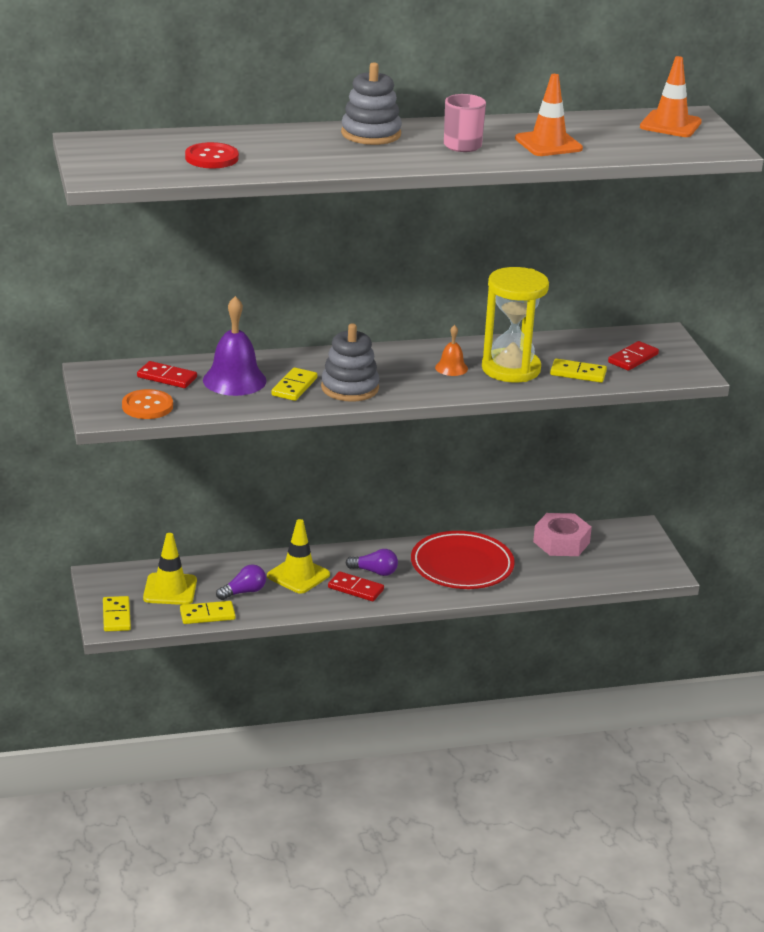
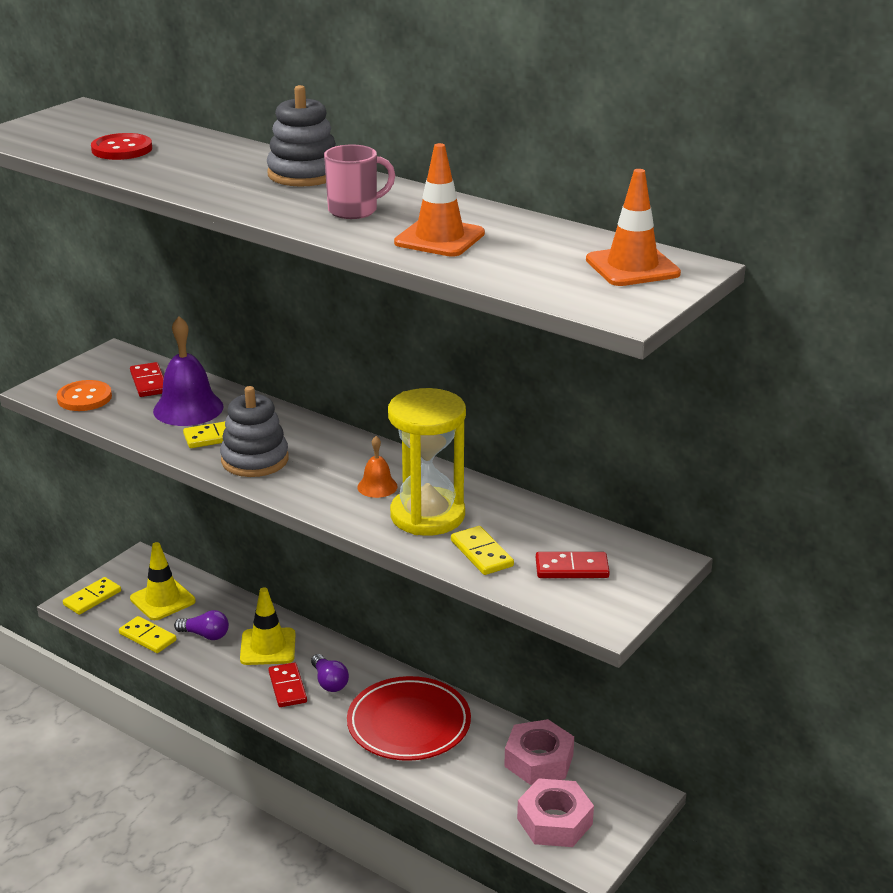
camera: 50 degrees right, 0 degrees up
none -> pink nut [517,778,594,847]

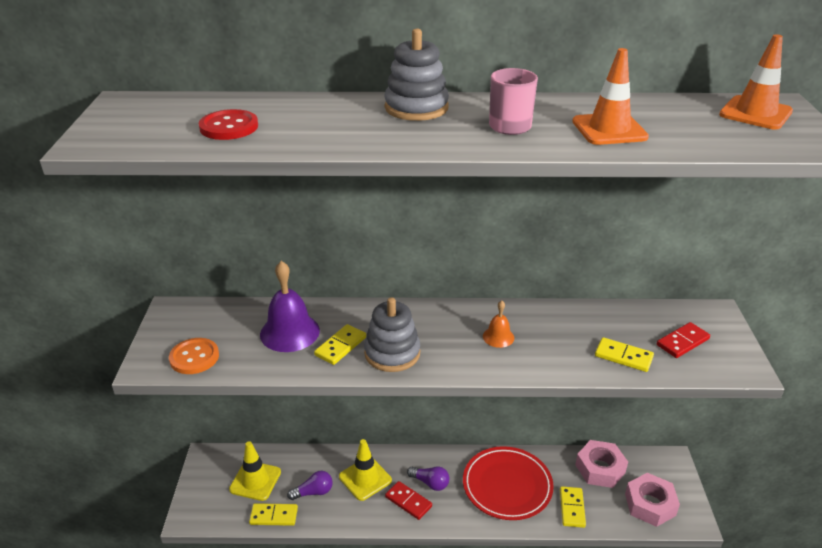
camera: 35 degrees left, 5 degrees up
yellow domino [63,577,121,615] -> yellow domino moved to [560,486,586,528]
red domino [130,362,164,397] -> none
yellow hourglass [388,388,466,536] -> none

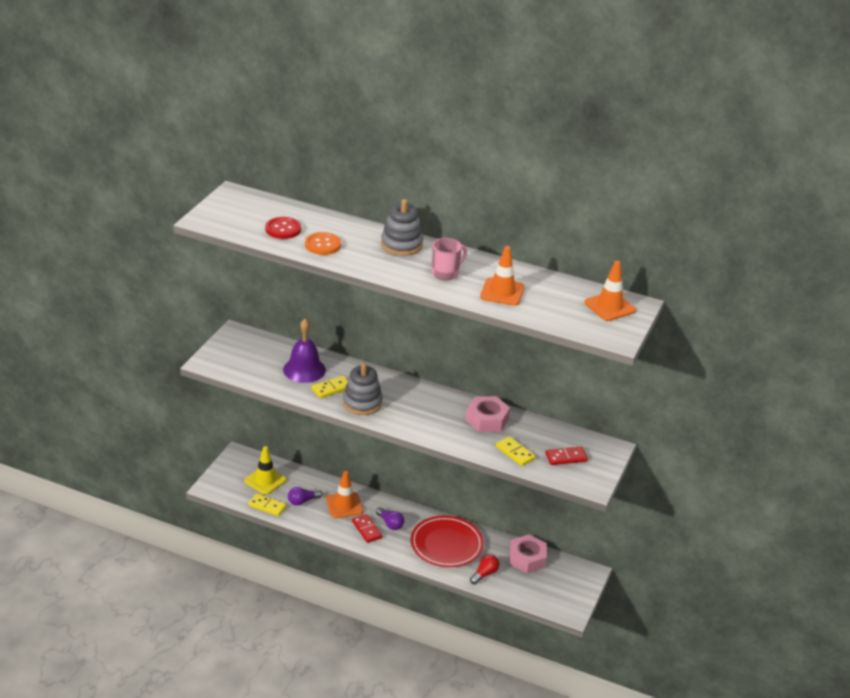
camera: 20 degrees right, 0 degrees up
orange button [169,338,219,374] -> orange button moved to [305,232,341,255]
purple light bulb [287,471,333,500] -> purple light bulb turned 150 degrees clockwise [288,487,322,506]
yellow traffic cone [339,439,392,501] -> orange traffic cone [326,471,364,518]
orange bell [483,301,514,348] -> none
yellow domino [560,486,586,528] -> red light bulb [470,554,500,585]
pink nut [625,473,680,527] -> pink nut moved to [466,396,510,432]

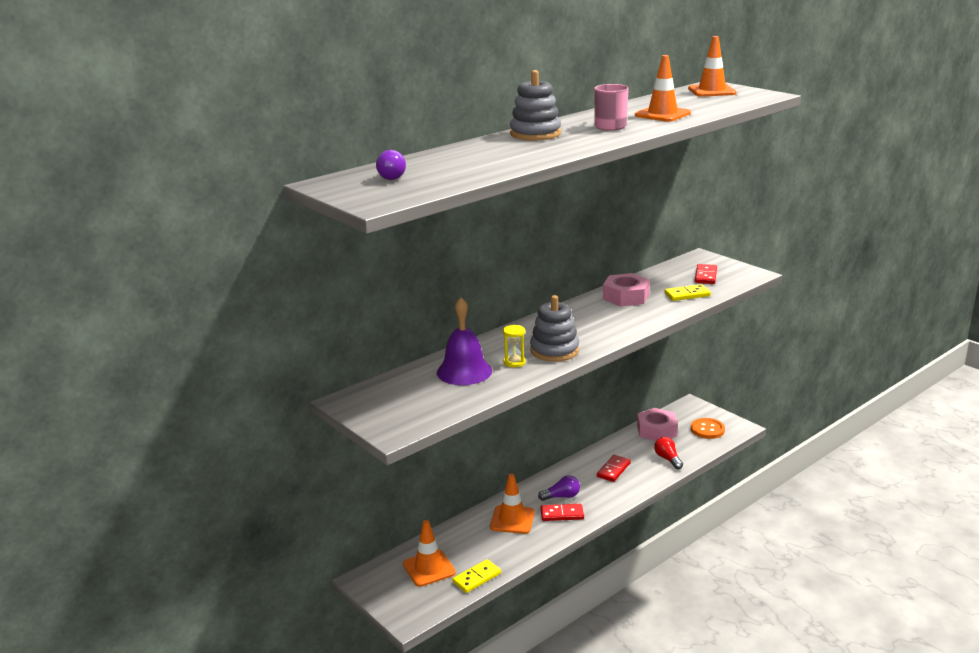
camera: 60 degrees left, 10 degrees down
yellow traffic cone [244,446,287,495] -> orange traffic cone [403,520,456,587]
red button [265,217,301,239] -> none
purple light bulb [288,487,322,506] -> purple light bulb moved to [376,150,406,180]
orange button [305,232,341,255] -> orange button moved to [691,418,725,439]
yellow domino [312,376,348,398] -> yellow hourglass [503,325,526,367]
red plate [411,516,484,567] -> red domino [597,455,631,482]

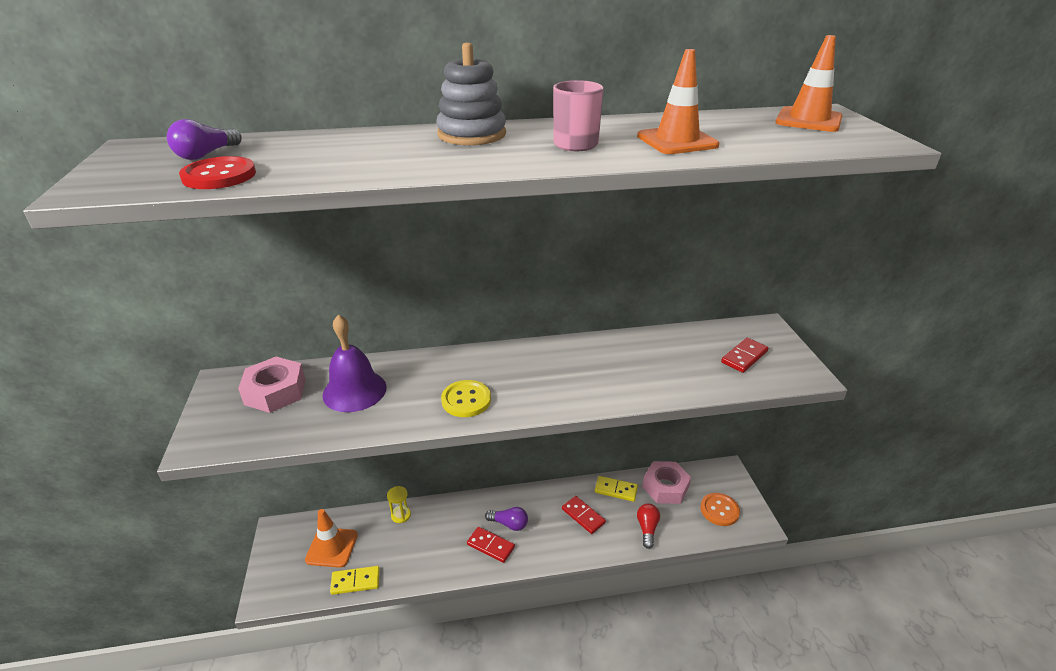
camera: 30 degrees right, 10 degrees up
orange traffic cone [490,474,535,534] -> none
yellow hourglass [503,325,526,367] -> yellow hourglass moved to [387,486,411,523]
grey stacking toy [530,295,579,362] -> yellow button [441,380,491,417]
red domino [597,455,631,482] -> red domino turned 75 degrees clockwise [562,496,606,534]
pink nut [603,273,650,307] -> pink nut moved to [238,357,306,413]
yellow domino [665,284,711,301] -> yellow domino moved to [595,476,638,502]
none -> red button [179,156,256,189]

